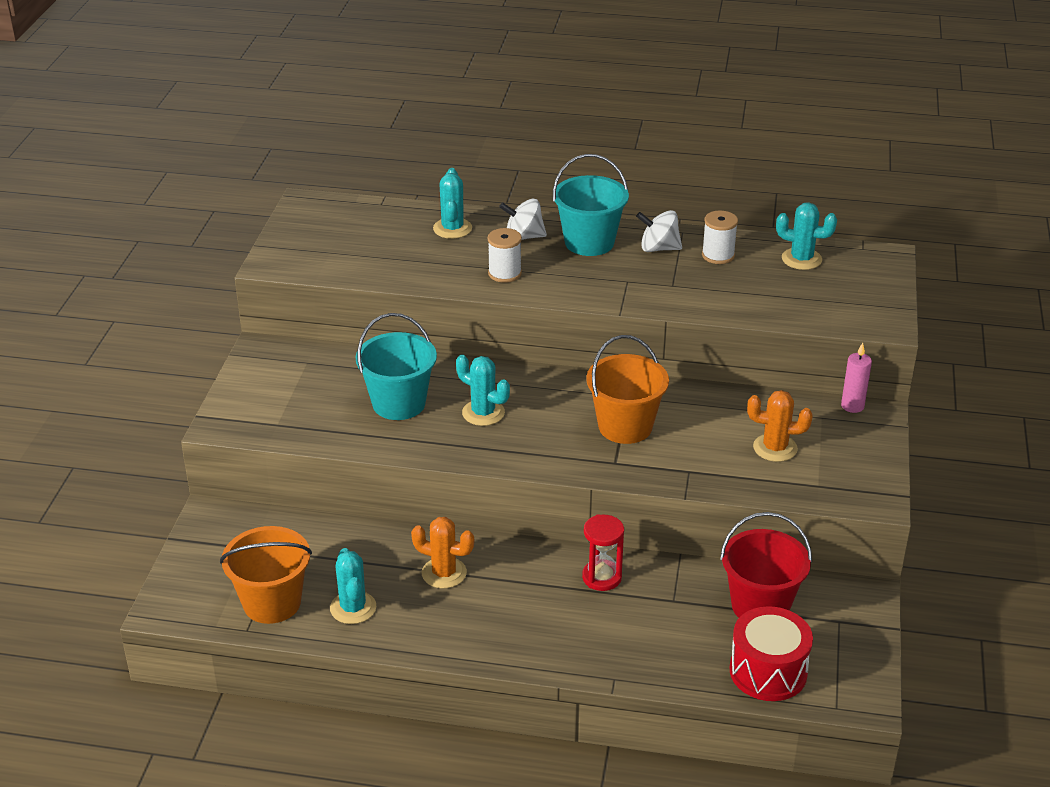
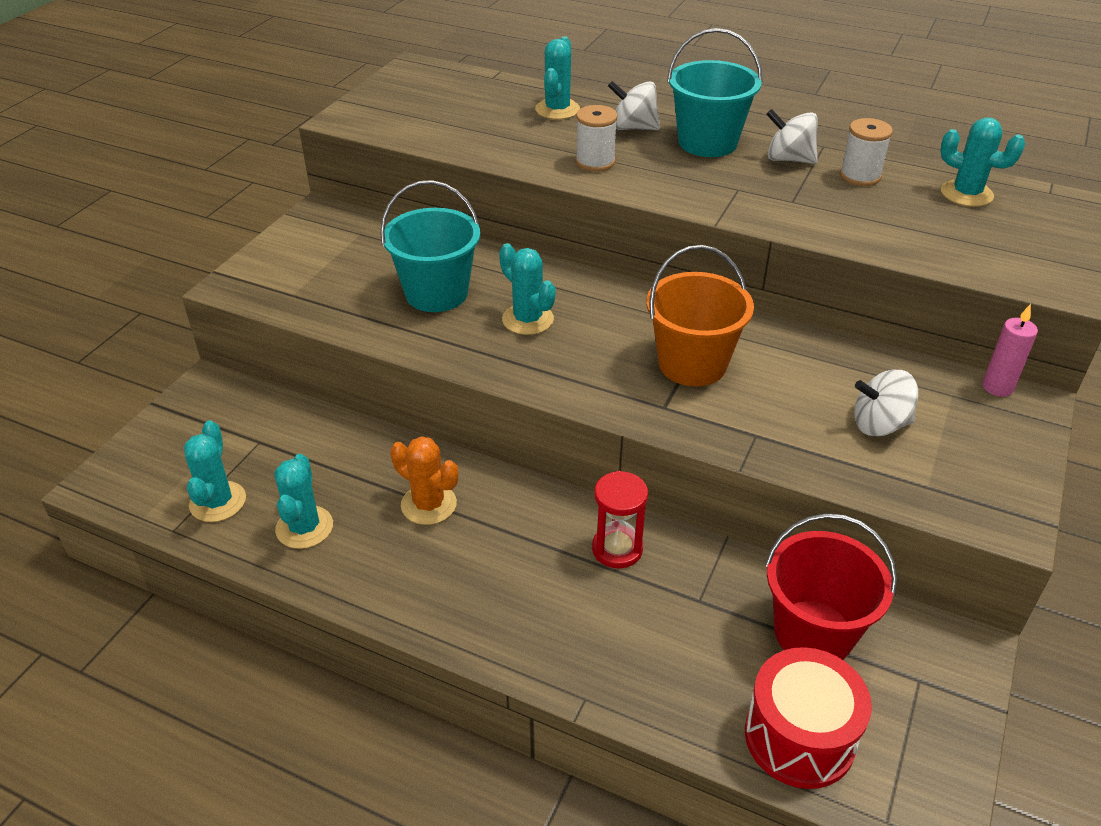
camera: 15 degrees right, 5 degrees up
orange bucket [220,526,312,624] -> turquoise cactus [184,420,246,522]
orange cactus [747,390,813,462] -> white spinning top [854,370,918,437]

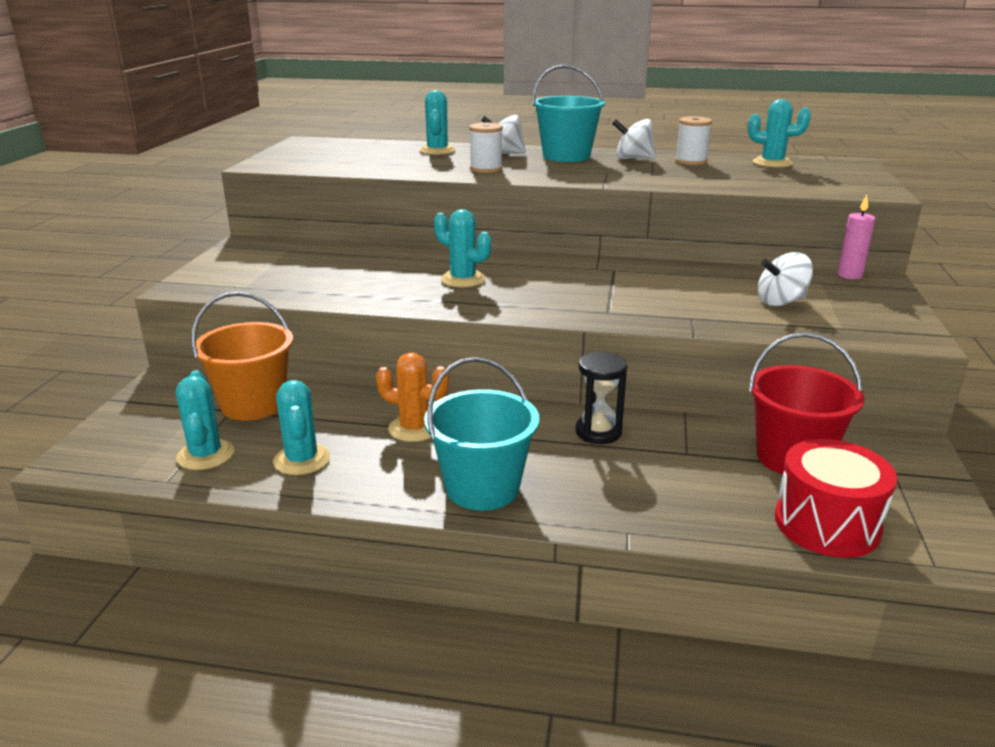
camera: 15 degrees left, 15 degrees down
turquoise bucket [380,180,480,312] -> turquoise bucket moved to [424,357,539,510]
red hourglass [592,471,648,569] -> black hourglass [576,352,627,444]
orange bucket [646,245,754,386] -> orange bucket moved to [191,292,293,421]

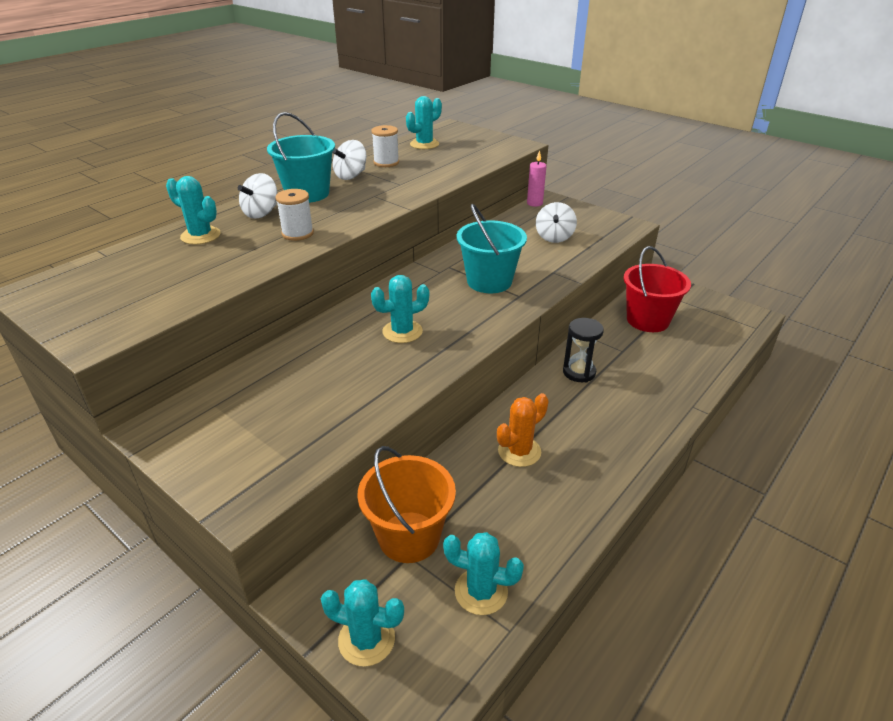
camera: 60 degrees left, 10 degrees up
turquoise cactus [273,380,330,475] -> turquoise cactus moved to [321,579,404,667]
turquoise bucket [424,357,539,510] -> turquoise bucket moved to [457,204,527,293]
red drum [775,439,897,558] -> none

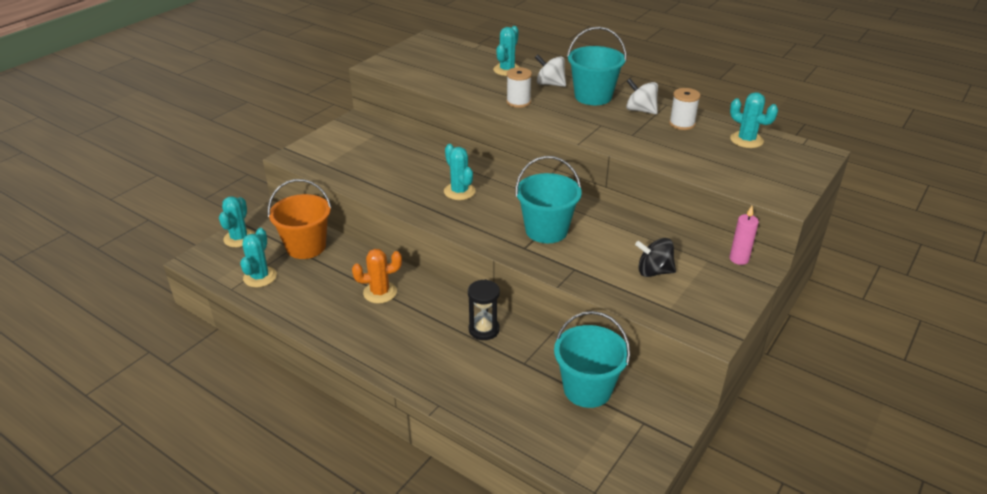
camera: 85 degrees right, 0 degrees up
orange cactus [497,393,549,467] -> orange cactus turned 60 degrees counterclockwise [352,249,402,303]
white spinning top [536,202,577,243] -> black spinning top [635,238,676,277]
red bucket [623,246,691,332] -> turquoise bucket [554,311,630,408]

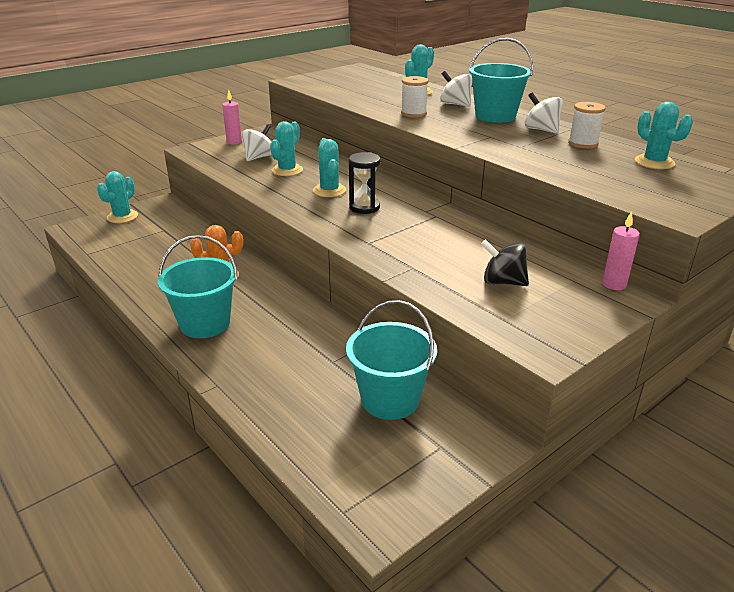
camera: 15 degrees right, 5 degrees down
turquoise cactus [240,228,277,287] -> turquoise cactus moved to [270,121,303,176]
orange bucket [268,179,331,259] -> none
black hourglass [468,279,500,340] -> black hourglass moved to [349,152,381,214]
turquoise bucket [515,156,582,243] -> turquoise bucket moved to [158,235,238,338]
none -> pink candle [222,90,242,145]
none -> white spinning top [241,124,271,161]

